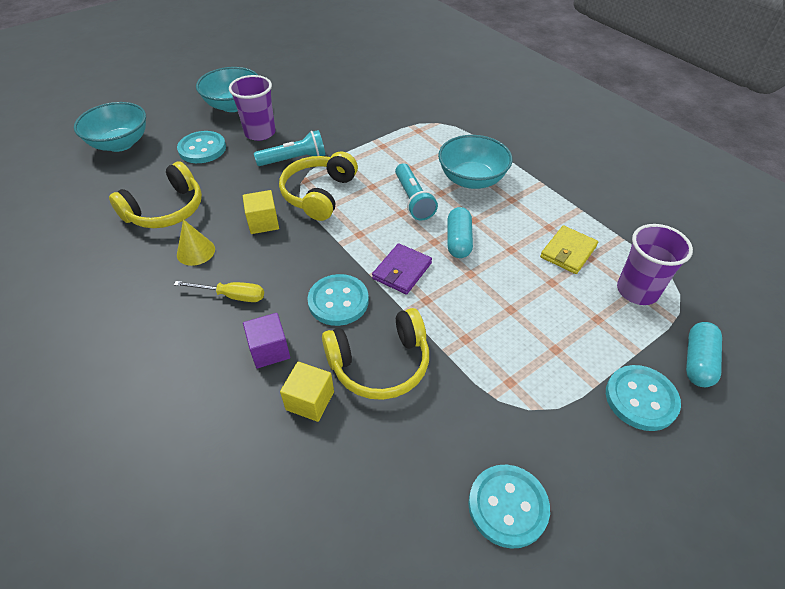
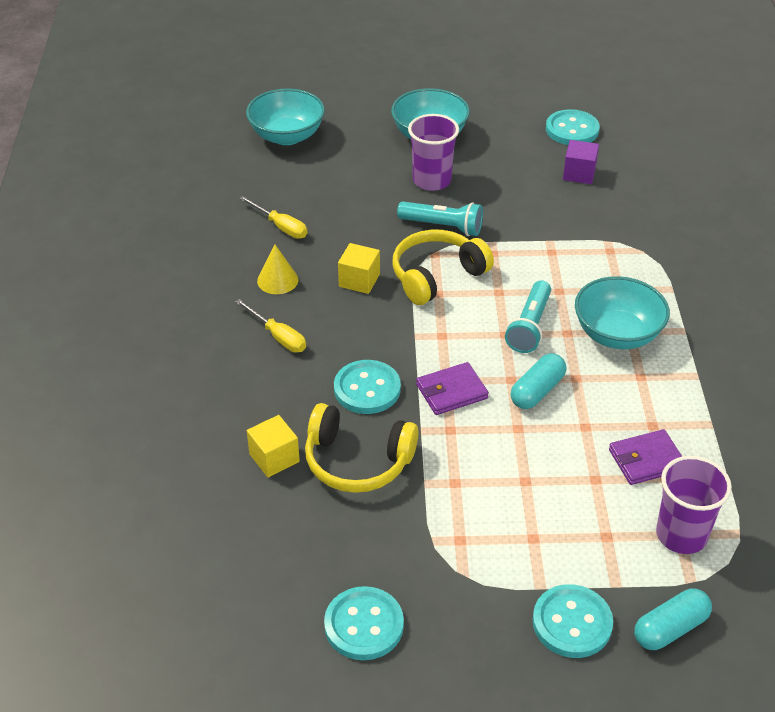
camera: 35 degrees right, 5 degrees down
yellow headphones [109,162,202,228] -> yellow screwdriver [239,196,307,239]
turquoise button [177,131,226,163] -> turquoise button moved to [546,109,600,145]
purple cube [243,313,290,369] -> purple cube moved to [563,140,599,184]
yellow wallet [540,225,598,274] -> purple wallet [609,429,682,485]

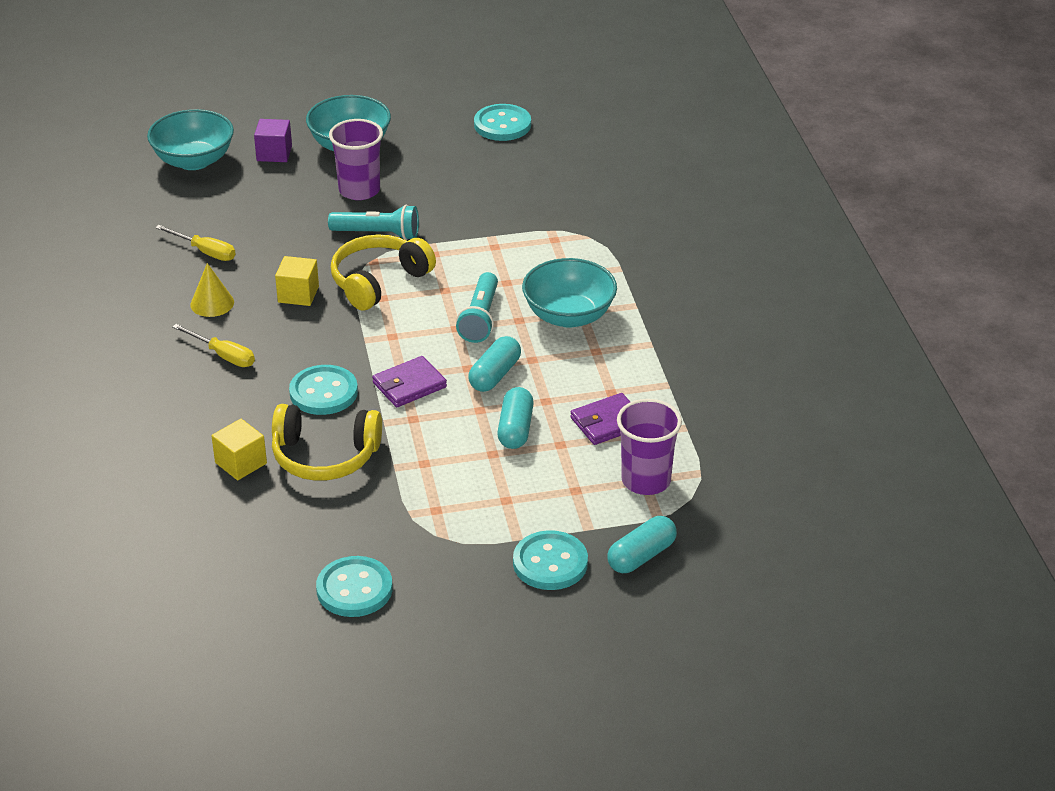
camera: 10 degrees left, 5 degrees down
purple cube [563,140,599,184] -> purple cube moved to [254,119,292,162]
none -> turquoise capsule [497,387,534,449]

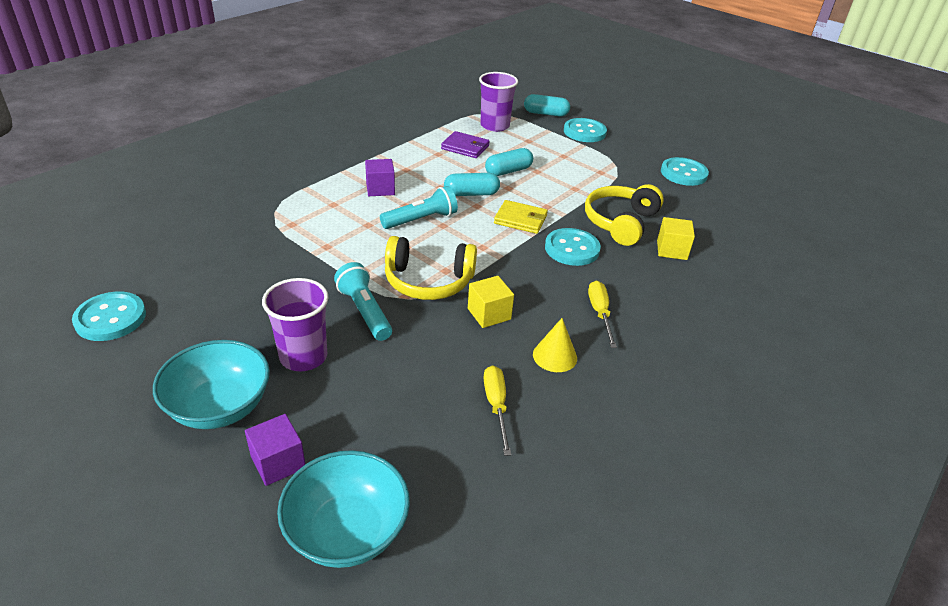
camera: 130 degrees left, 0 degrees up
yellow headphones [272,404,382,481] -> yellow headphones turned 120 degrees counterclockwise [585,184,664,246]
purple wallet [372,356,447,407] -> yellow wallet [494,200,548,234]
turquoise bowl [522,258,617,328] -> purple cube [365,159,395,196]

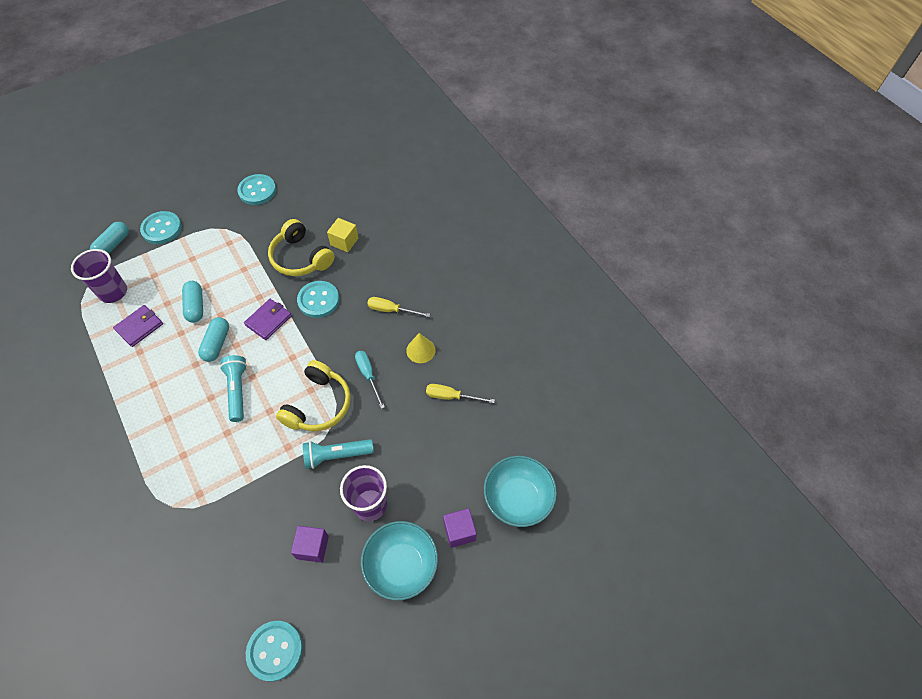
camera: 70 degrees left, 20 degrees up
purple cube [365,159,395,196] -> purple cube moved to [291,526,329,563]
yellow cube [468,276,514,328] -> turquoise screwdriver [355,351,385,409]
yellow wallet [494,200,548,234] -> purple wallet [244,299,292,340]

